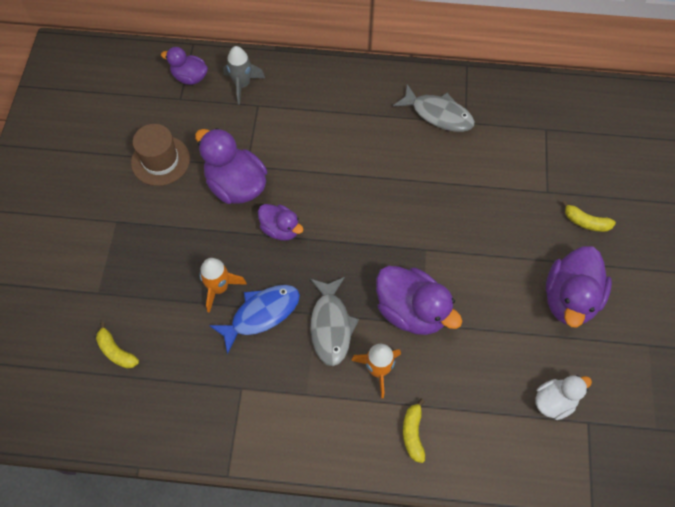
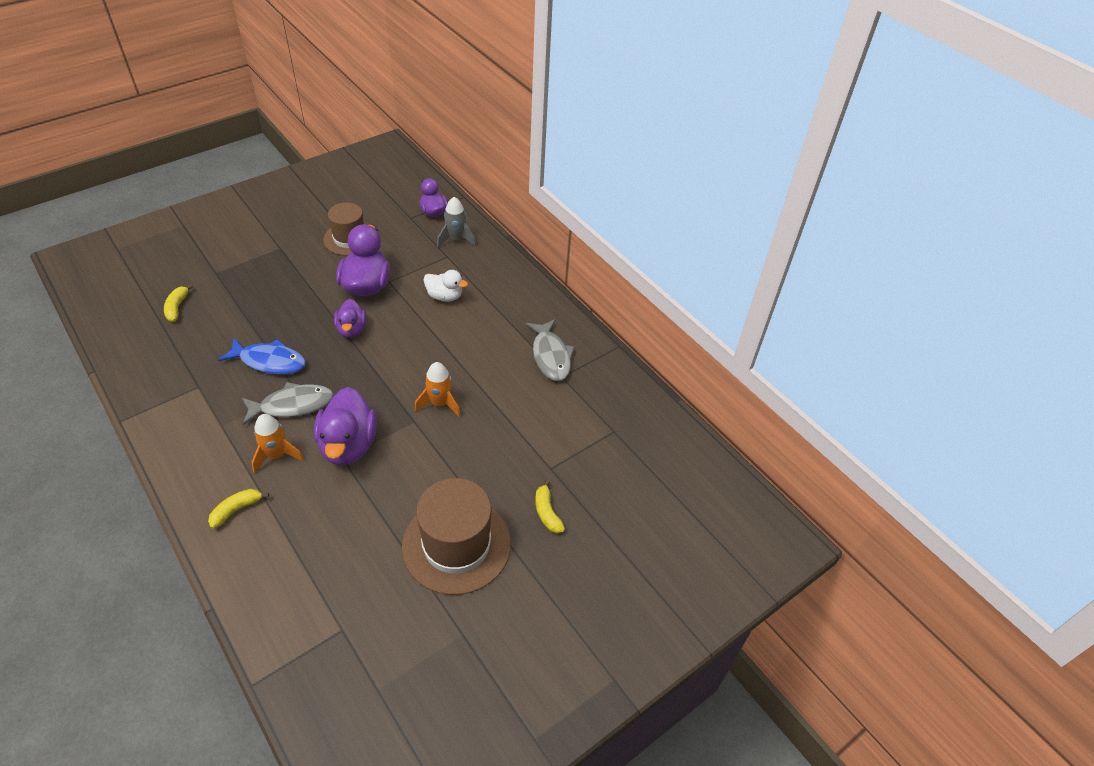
camera: 45 degrees right, 15 degrees down
orange rocket [199,258,247,313] -> orange rocket moved to [415,362,461,417]
grey fish [310,277,359,366] -> grey fish turned 150 degrees counterclockwise [242,382,334,425]
white duck [535,375,592,420] -> white duck moved to [423,270,468,302]
purple duck [546,246,612,327] -> brown hat [402,478,511,595]

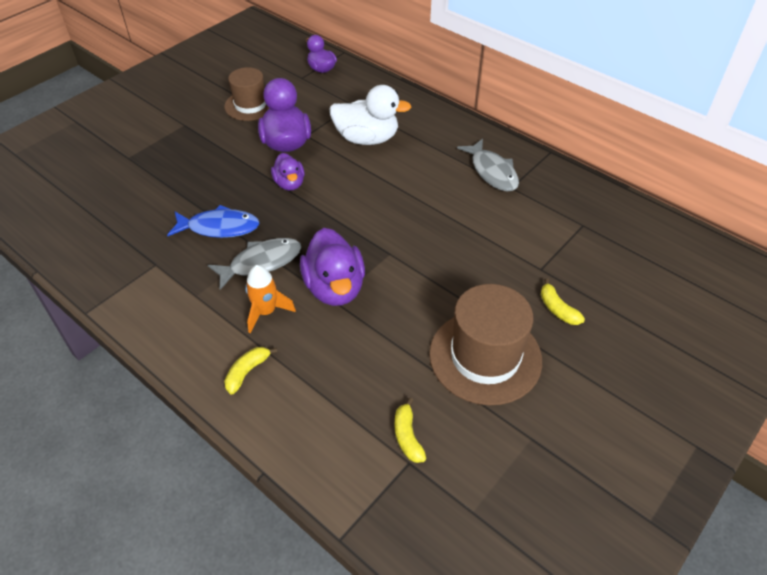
camera: 10 degrees left, 0 degrees up
yellow banana [164,284,193,322] -> yellow banana moved to [395,398,426,463]
orange rocket [415,362,461,417] -> none
white duck [423,270,468,302] -> white duck [329,85,411,145], size x1.69
grey rocket [437,197,476,247] -> none

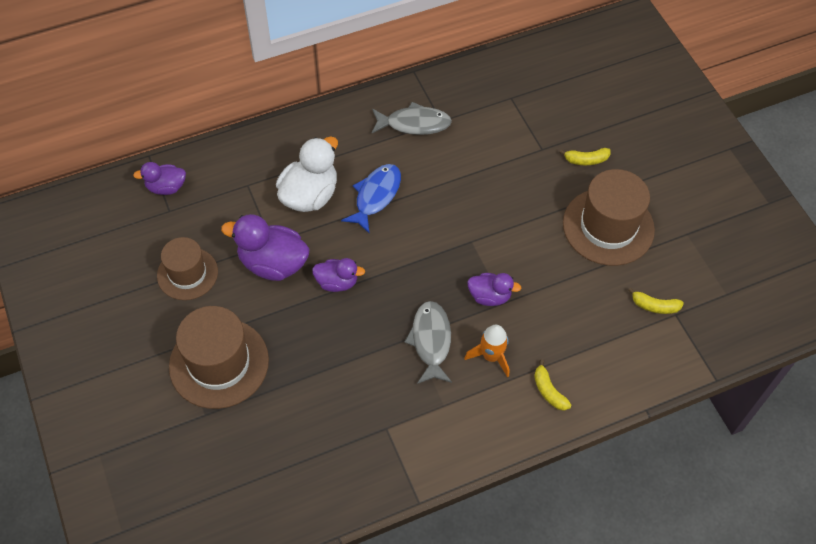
camera: 65 degrees left, 10 degrees up
blue fish [167,205,260,238] -> blue fish moved to [341,164,401,234]
purple duck [300,228,365,306] -> purple duck [467,273,521,306], size x0.59
none -> brown hat [169,306,269,409]

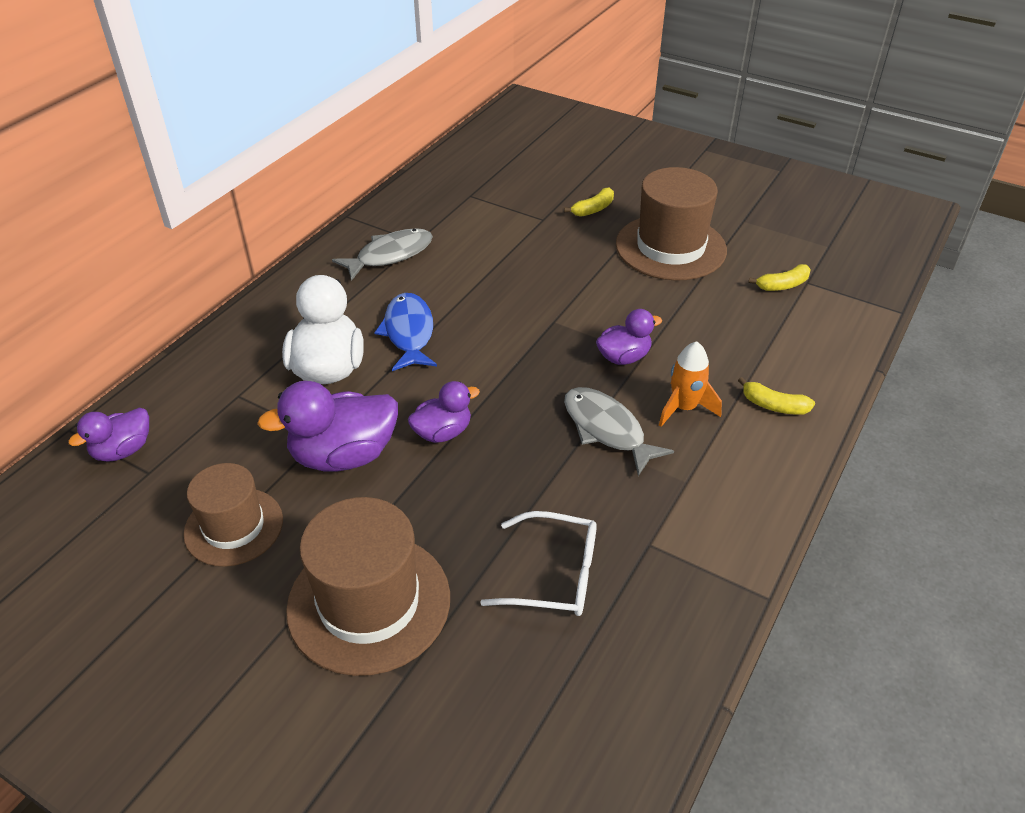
camera: 35 degrees left, 15 degrees down
none -> white glasses [480,511,597,616]

